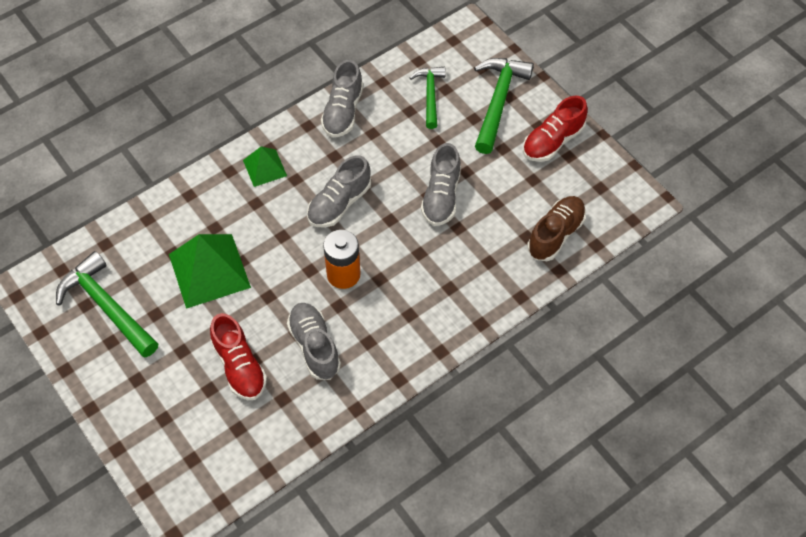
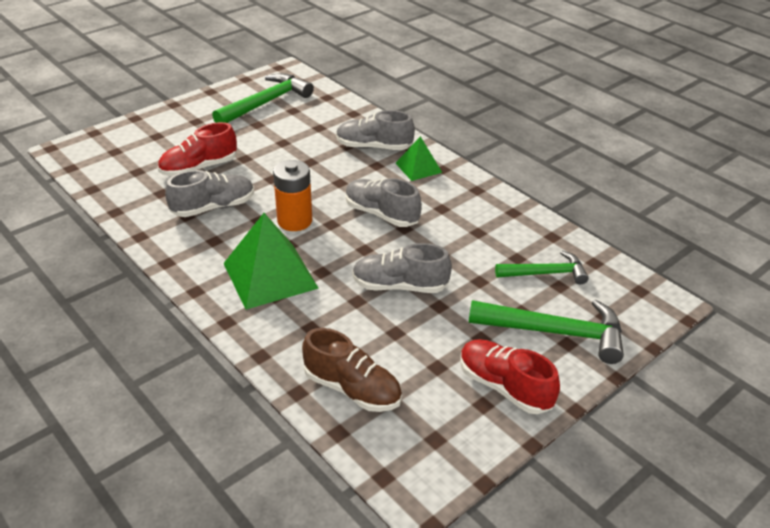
camera: 85 degrees right, 20 degrees down
green pyramid [169,234,251,309] -> green pyramid moved to [223,213,319,310]
grey shoe [321,60,363,138] -> grey shoe moved to [336,110,415,150]

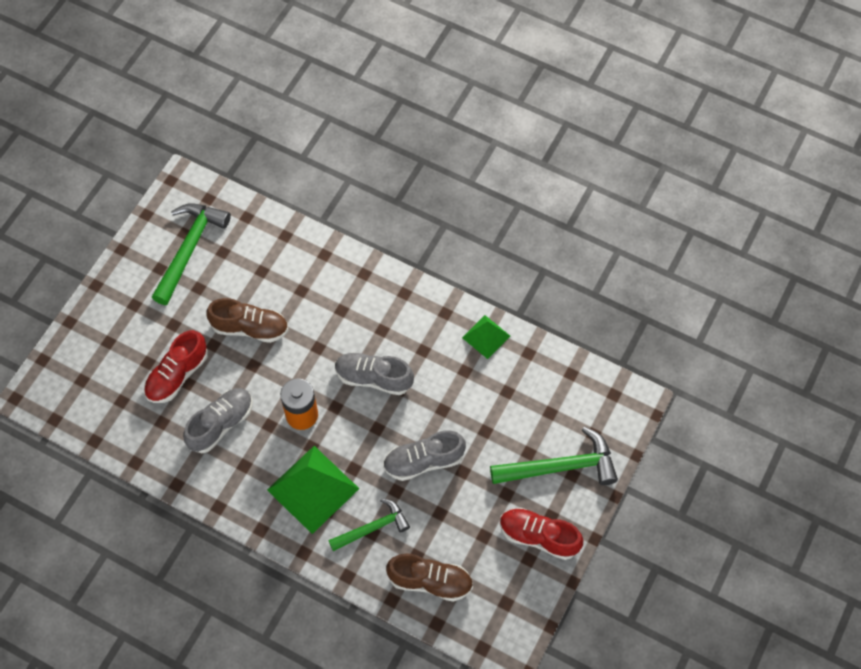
camera: 20 degrees left, 25 degrees up
grey shoe [336,110,415,150] -> none
green pyramid [396,136,442,181] -> green pyramid moved to [462,315,510,359]
green hammer [495,251,589,284] -> green hammer moved to [328,498,410,551]
none -> brown shoe [206,298,288,343]

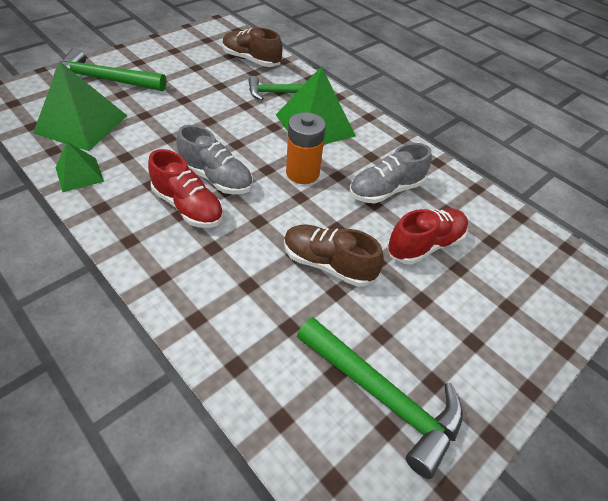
camera: 165 degrees left, 15 degrees down
green hammer [152,203,231,305] -> green hammer turned 90 degrees counterclockwise [297,317,463,479]
grey shoe [383,430,466,481] -> none
red shoe [500,508,584,560] -> red shoe moved to [148,149,224,228]
none -> green pyramid [33,61,127,151]

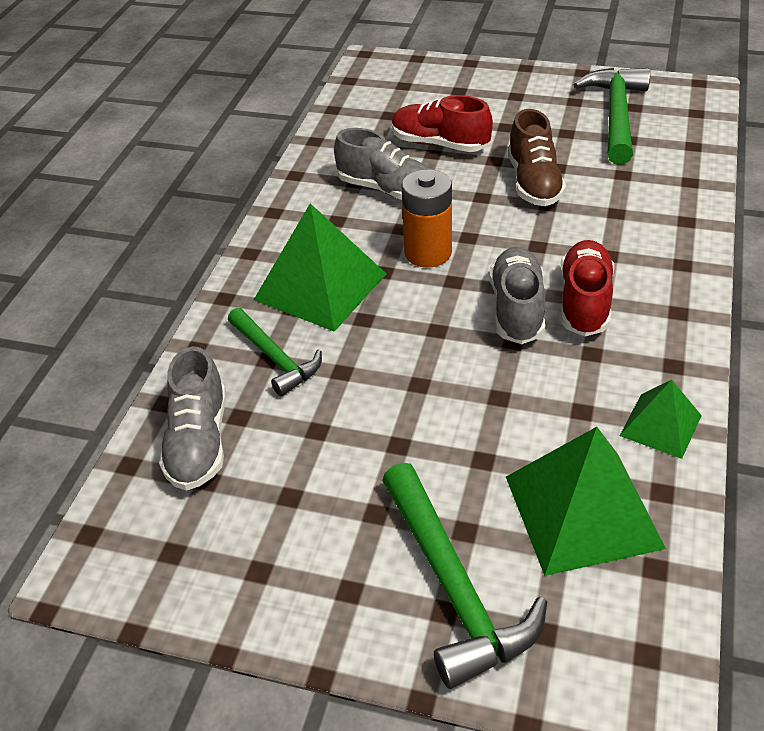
camera: 115 degrees left, 5 degrees down
brown shoe [223,28,282,67] -> grey shoe [159,346,226,491]

